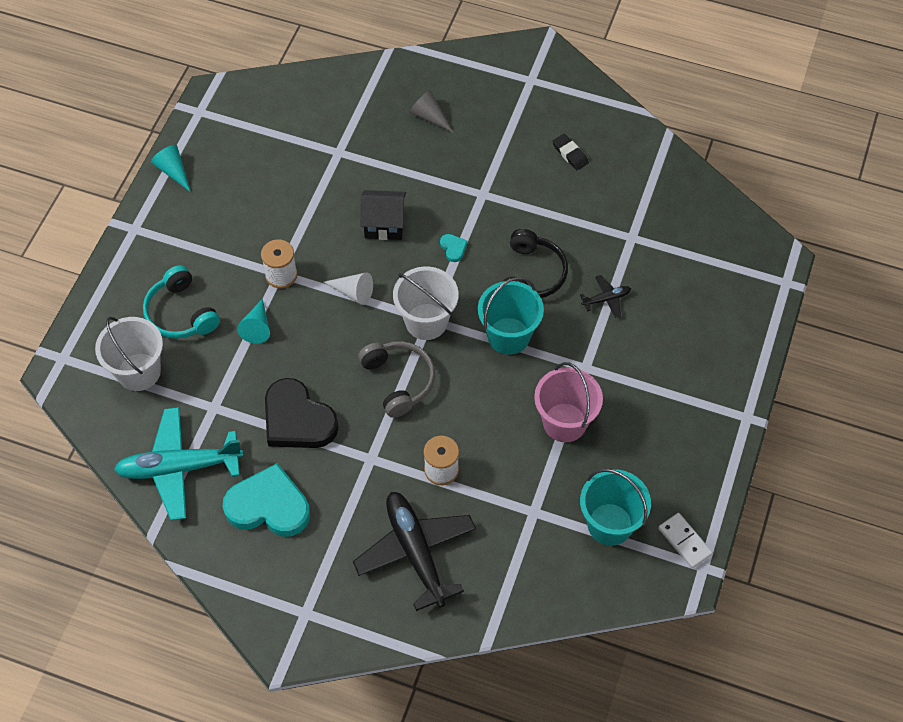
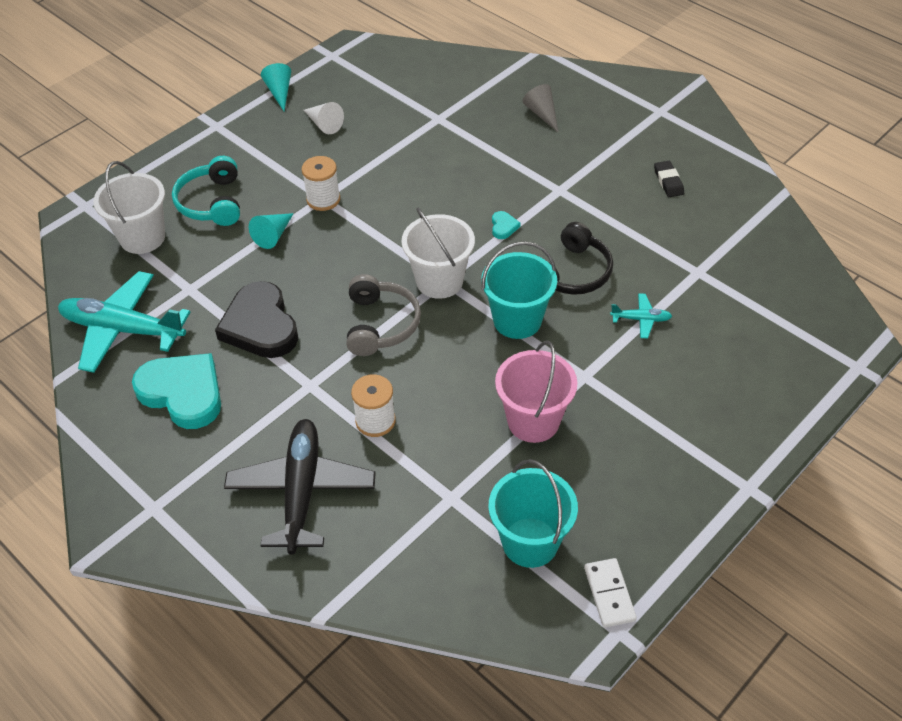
camera: 25 degrees right, 10 degrees down
white cone [324,273,373,305] -> white cone moved to [304,102,344,134]
black house [360,190,406,240] -> none
black plane [580,275,631,318] -> turquoise plane [610,293,672,338]

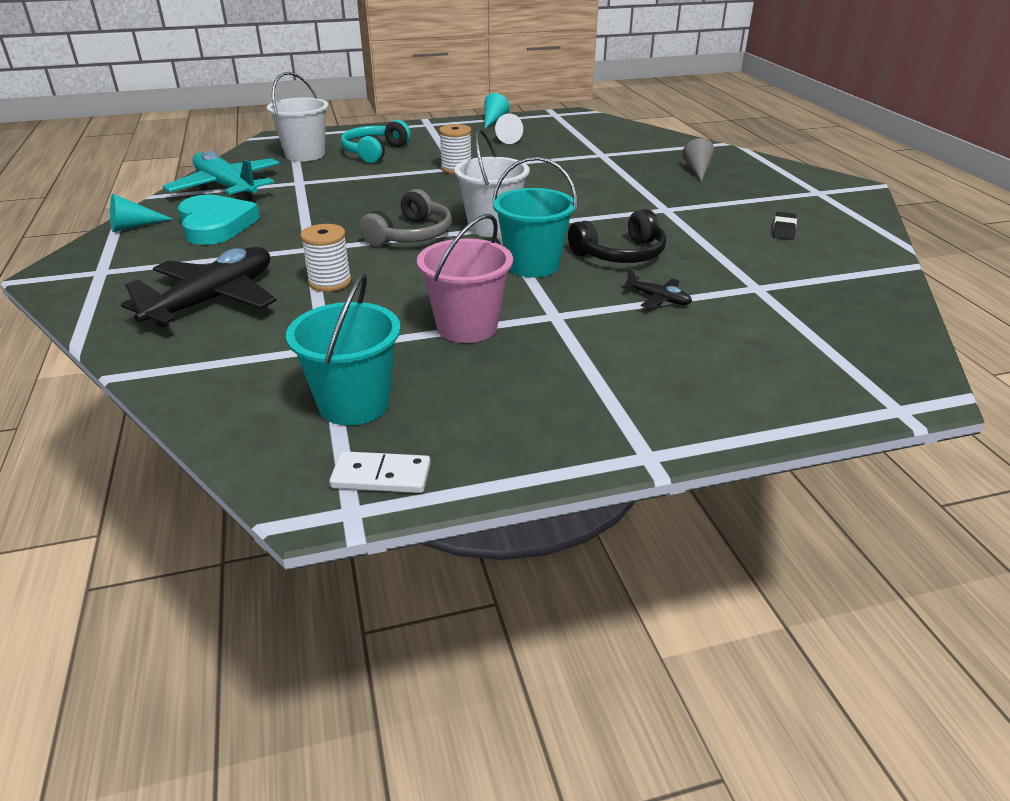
camera: 30 degrees right, 15 degrees down
black heart [215,281,298,358] -> none
turquoise cone [249,213,294,249] -> turquoise cone moved to [110,194,172,232]
turquoise heart [492,211,521,239] -> none
white domino [584,558,637,628] -> white domino turned 75 degrees clockwise [329,451,430,493]
turquoise plane [610,293,672,338] -> black plane [622,268,692,308]

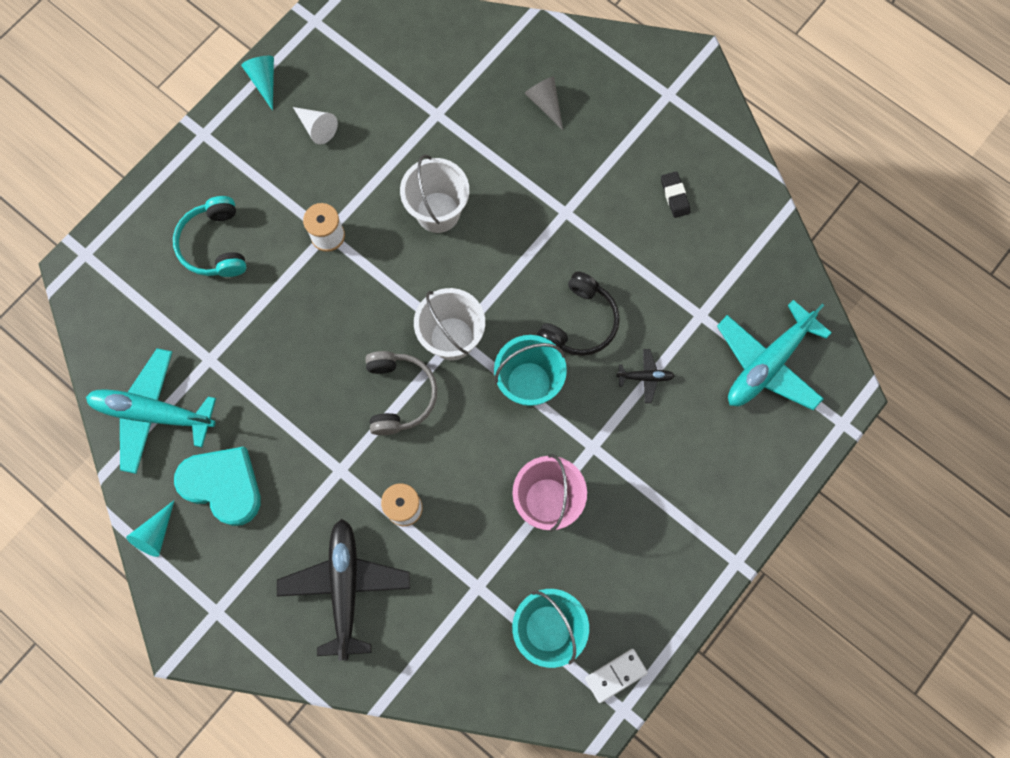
camera: 35 degrees left, 40 degrees up
white bucket [267,72,329,161] -> white bucket moved to [400,155,469,233]
none -> turquoise plane [717,300,832,410]

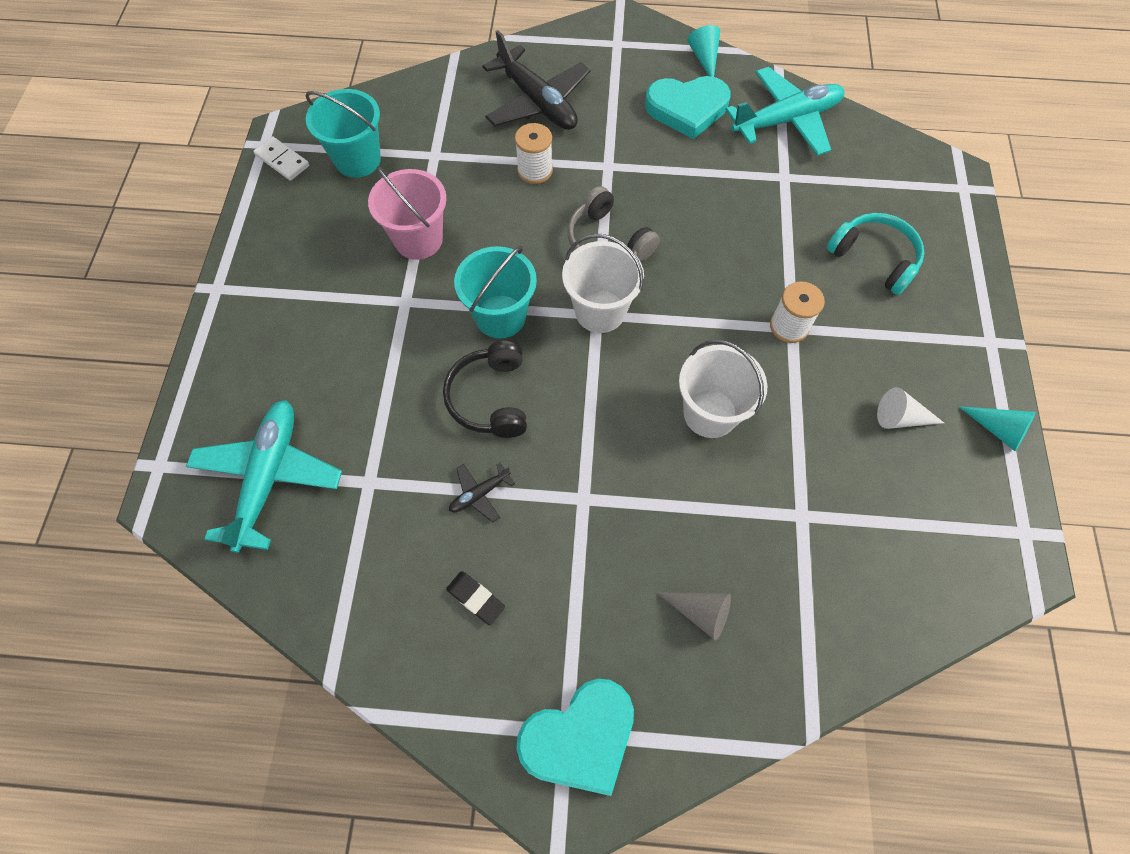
camera: 145 degrees right, 10 degrees down
white domino [585,649,648,703] -> white domino turned 75 degrees counterclockwise [254,136,309,181]
black plane [616,349,675,403] -> black plane moved to [449,463,515,522]
none -> turquoise heart [516,679,634,796]

